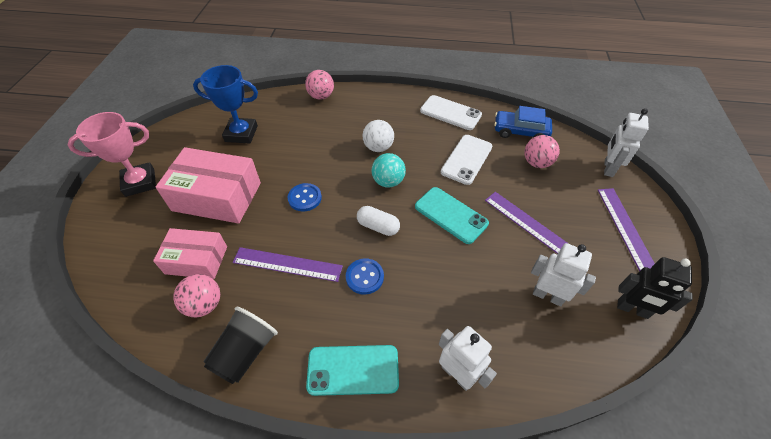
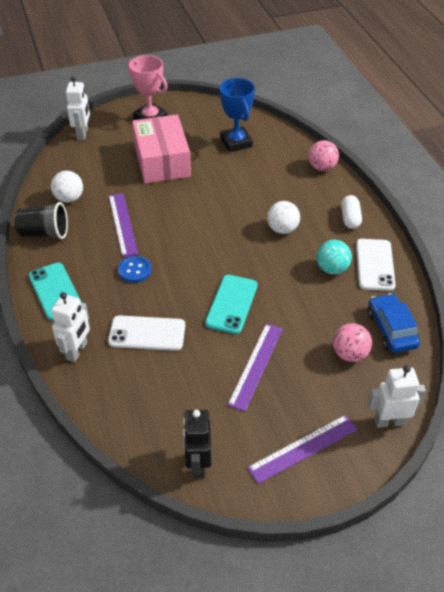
camera: 65 degrees right, 5 degrees down
pink box [153,228,227,279] -> none
pink ball [173,274,220,317] -> white ball [51,171,83,203]
blue button [288,183,322,211] -> none
white capsule [357,206,400,236] -> white capsule moved to [341,195,362,229]
turquoise ball [372,153,406,188] -> turquoise ball moved to [317,240,352,274]
white phone [441,135,492,185] -> white phone moved to [108,315,185,351]
white robot [531,243,596,306] -> white robot moved to [66,76,90,140]

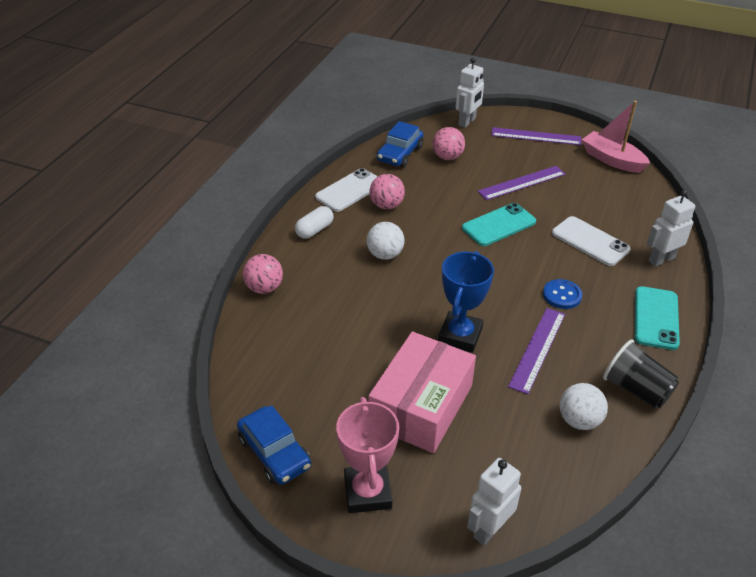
camera: 140 degrees left, 5 degrees down
black robot [183,410,211,478] -> pink boat [582,101,650,173]
blue trophy [220,78,255,152] -> blue trophy moved to [438,251,494,353]
turquoise ball [317,240,352,274] -> pink ball [370,174,405,209]
white robot [368,365,426,428] -> white robot turned 90 degrees counterclockwise [455,57,484,128]
none -> blue car [237,405,311,485]

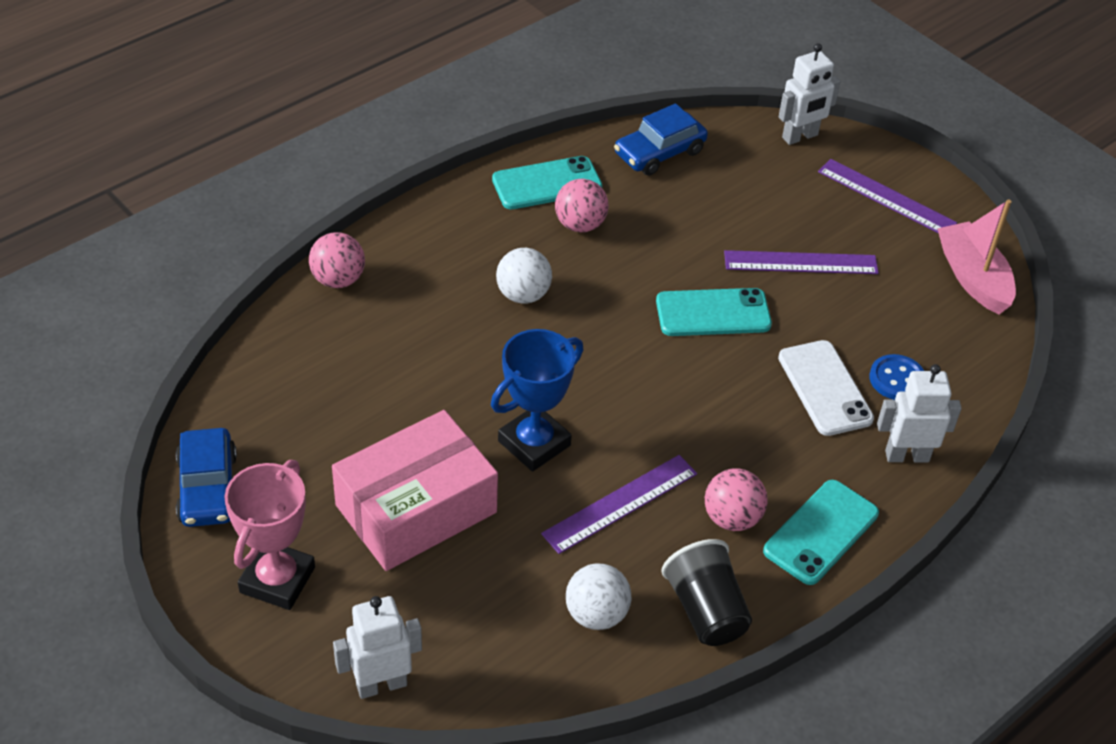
camera: 25 degrees right, 5 degrees up
white capsule [295,206,333,239] -> none
white phone [315,168,378,212] -> turquoise phone [492,156,602,209]
pink ball [432,127,465,160] -> pink ball moved to [705,468,768,531]
blue button [543,279,582,309] -> blue button moved to [869,354,924,400]

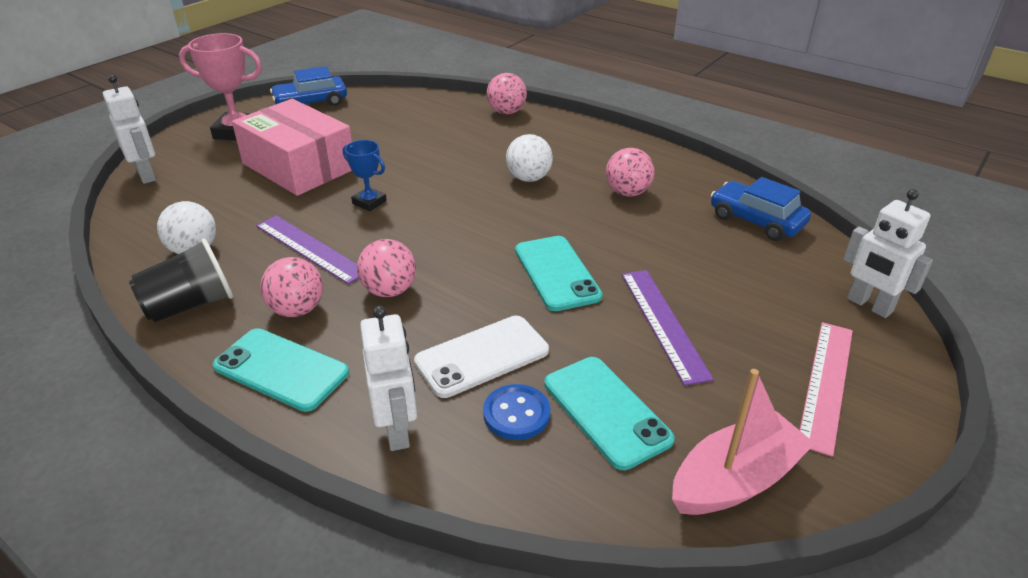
camera: 80 degrees right, 10 degrees down
blue trophy [491,329,584,471] -> blue trophy [343,140,387,211], size x0.58
turquoise phone [492,156,602,209] -> turquoise phone moved to [544,357,675,470]
purple ruler [818,159,957,233] -> pink ruler [800,322,853,457]
none -> pink ball [357,239,416,297]

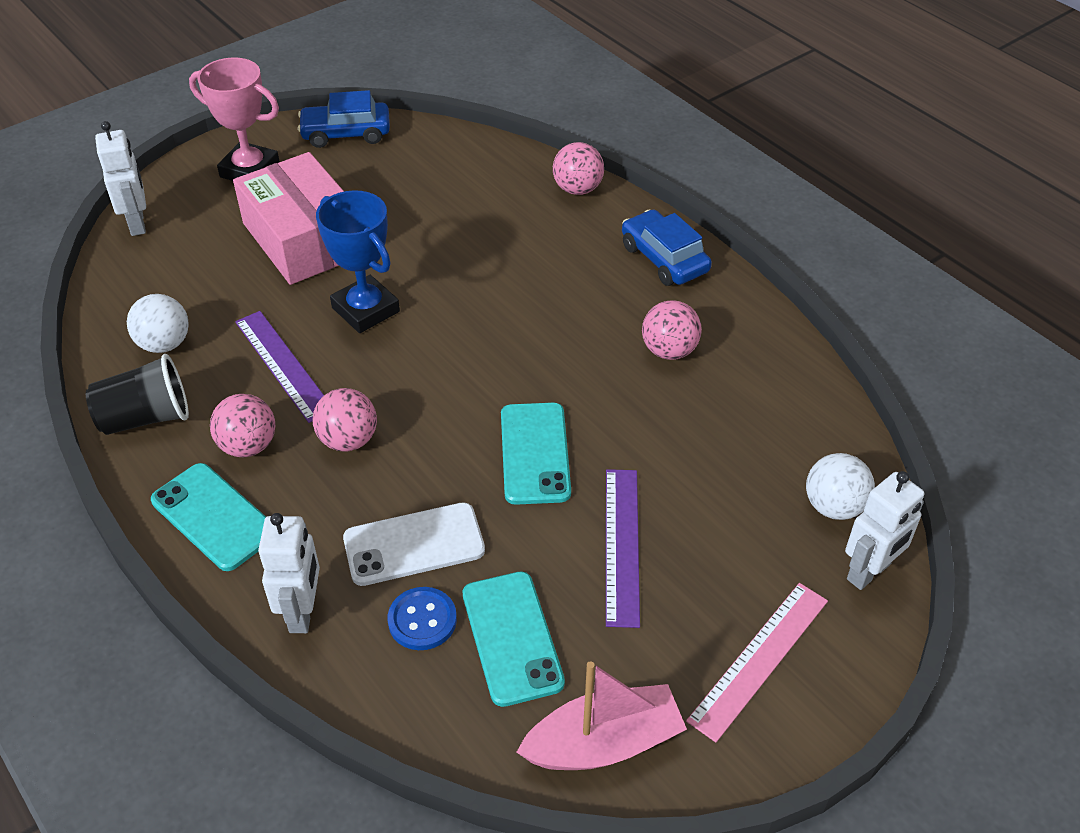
camera: 15 degrees right, 10 degrees up
blue trophy [343,140,387,211] -> blue trophy [316,190,400,333], size x1.73
white ball [506,134,553,182] -> white ball moved to [806,453,875,520]
blue car [711,177,811,241] -> blue car moved to [622,209,712,286]
white robot [844,189,933,318] -> white robot turned 105 degrees counterclockwise [845,471,924,590]

